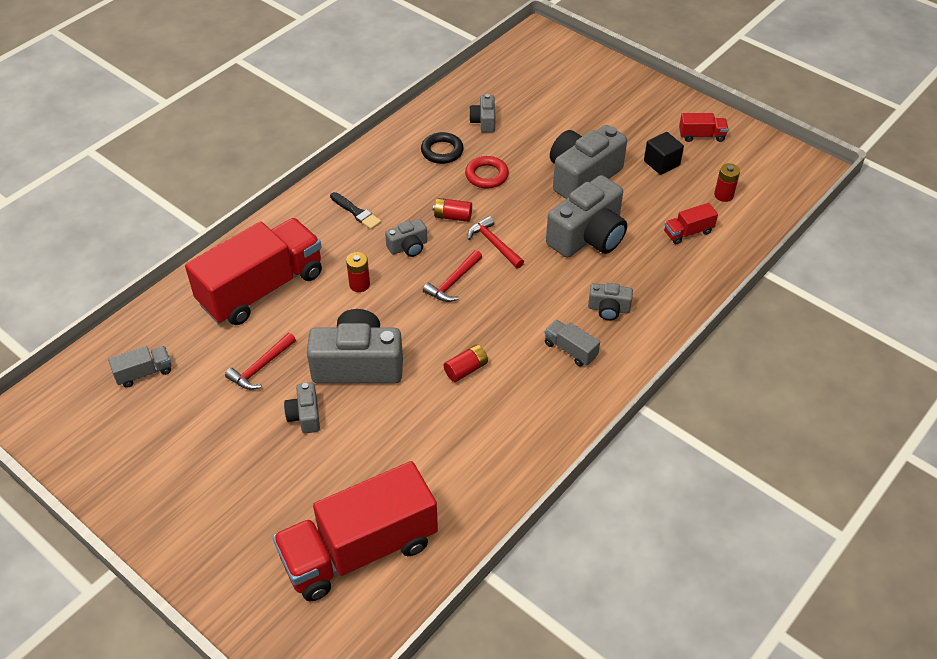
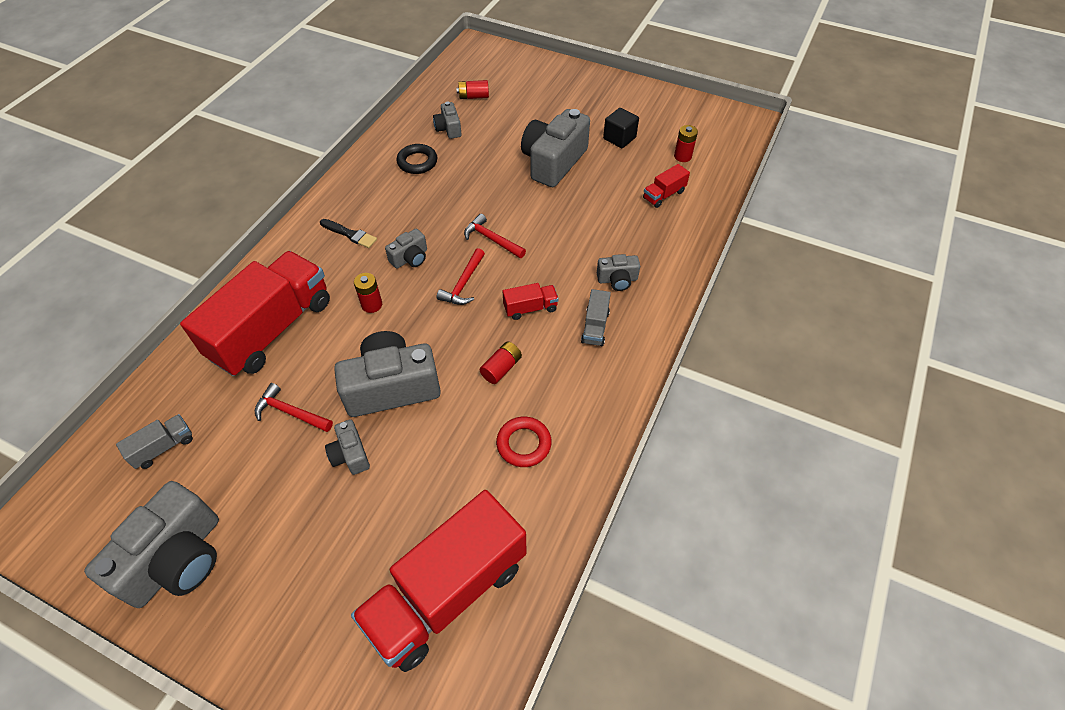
camera: 15 degrees left, 5 degrees up
red hammer [225,333,296,390] -> red hammer turned 90 degrees clockwise [255,383,333,432]
red battery [433,198,472,222] -> red battery moved to [457,80,489,99]
red ring [465,156,509,188] -> red ring moved to [496,417,552,467]
grey truck [544,320,600,366] -> grey truck turned 105 degrees counterclockwise [581,289,611,346]
grey camera [546,175,627,258] -> grey camera moved to [84,481,219,608]
red truck [679,113,728,142] -> red truck moved to [503,283,559,320]

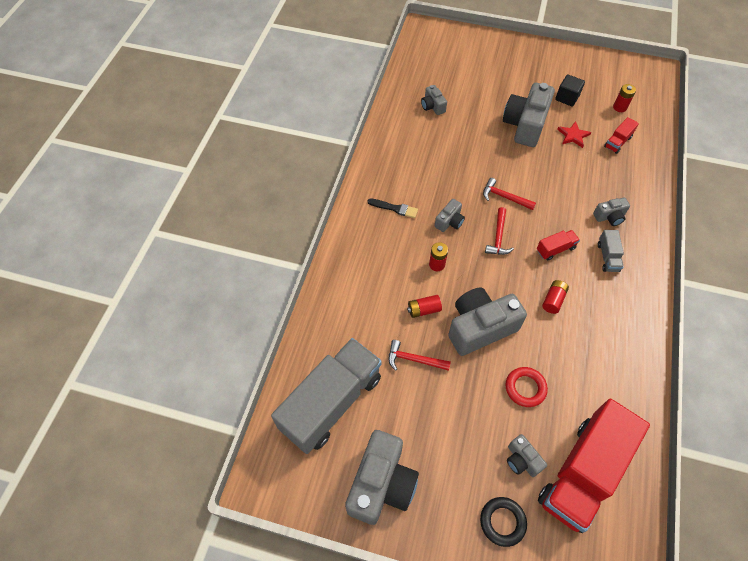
camera: 10 degrees left, 5 degrees up
grey truck [116,414,193,469] -> grey truck [271,338,382,454], size x2.42
red truck [180,251,330,376] -> none
grey camera [325,419,370,475] -> grey camera moved to [507,434,547,477]
black ring [396,144,437,174] -> black ring moved to [480,497,527,547]
red battery [457,80,489,99] -> red battery moved to [407,295,442,318]
red ring [496,417,552,467] -> red ring moved to [505,367,548,407]
none -> red star [557,121,591,148]

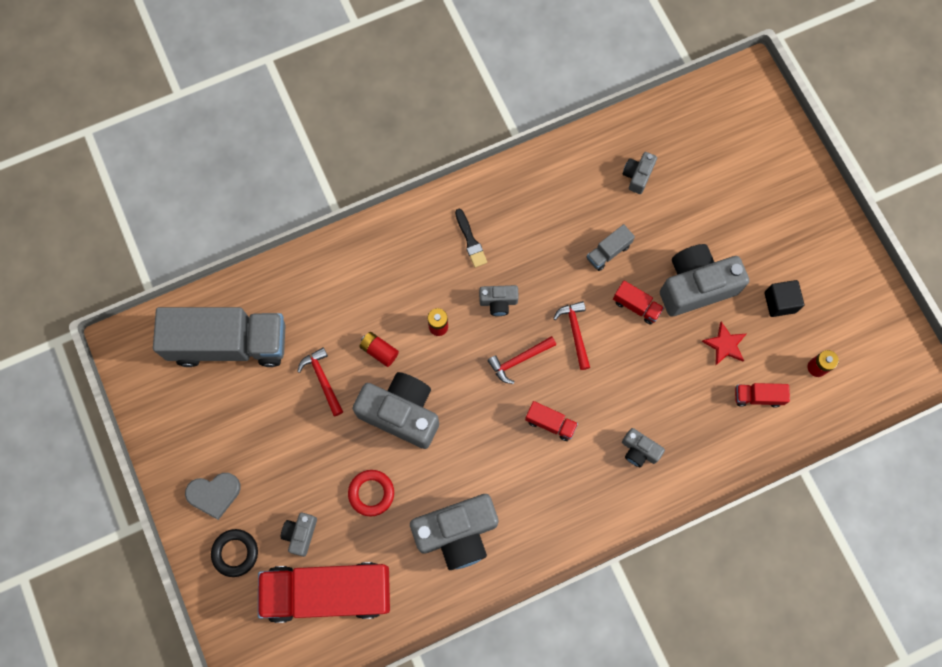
camera: 50 degrees right, 15 degrees up
grey camera [345,430,419,525] -> grey camera moved to [410,494,498,570]
red battery [542,280,569,314] -> none
grey truck [598,230,624,272] -> grey truck moved to [586,224,635,271]
none -> grey heart [185,473,241,520]
none -> red truck [613,281,664,325]

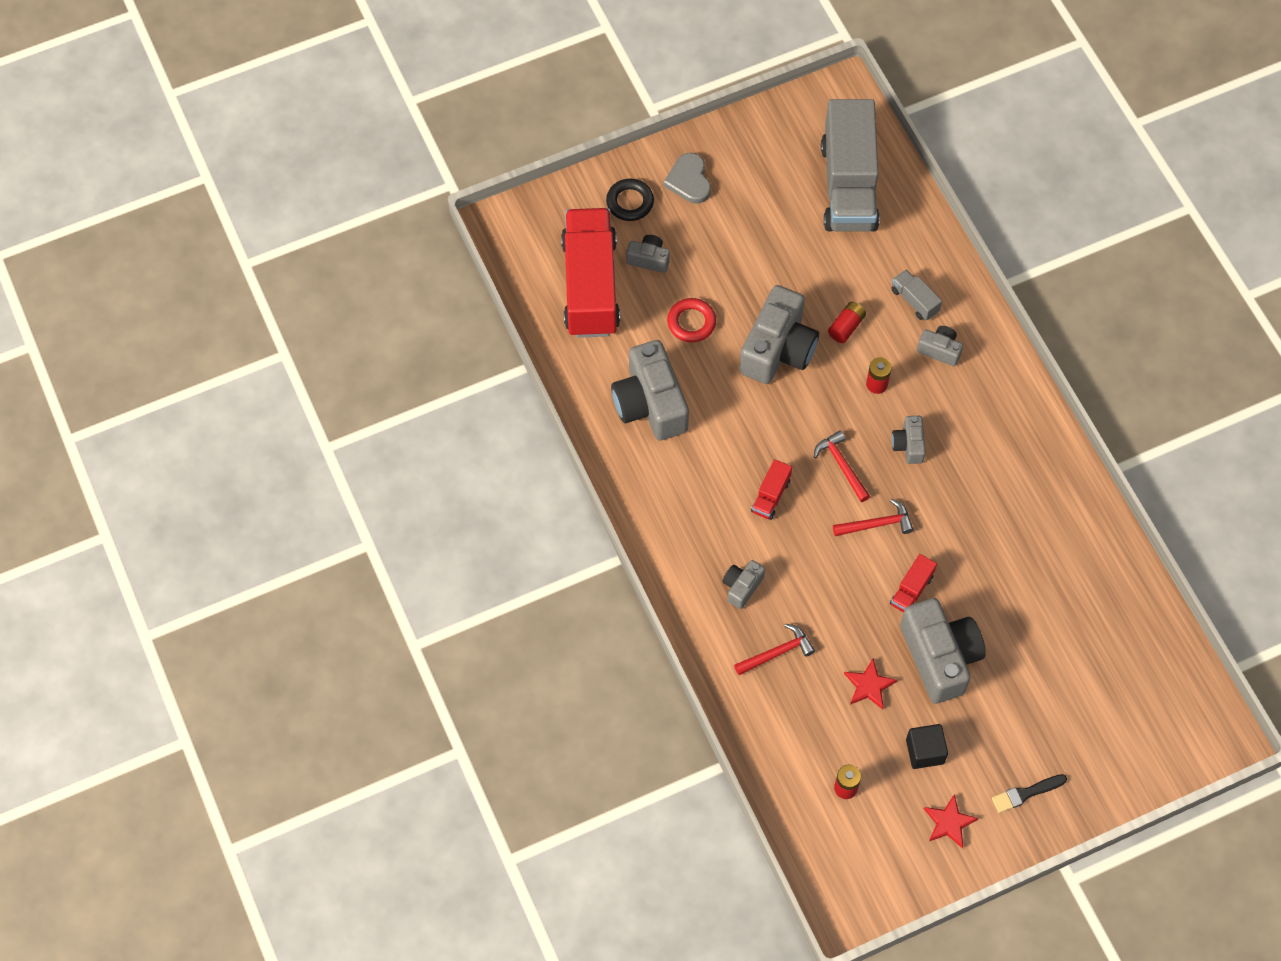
camera: 90 degrees right, 10 degrees down
red hammer [297,347,343,416] -> red hammer moved to [734,624,815,675]
black brush [455,209,487,267] -> black brush moved to [992,774,1067,813]
grey truck [586,224,635,271] -> grey truck moved to [891,270,942,321]
grey camera [623,152,657,194] -> grey camera moved to [917,326,963,366]
red truck [735,383,790,408] -> none
none -> red star [924,794,978,848]

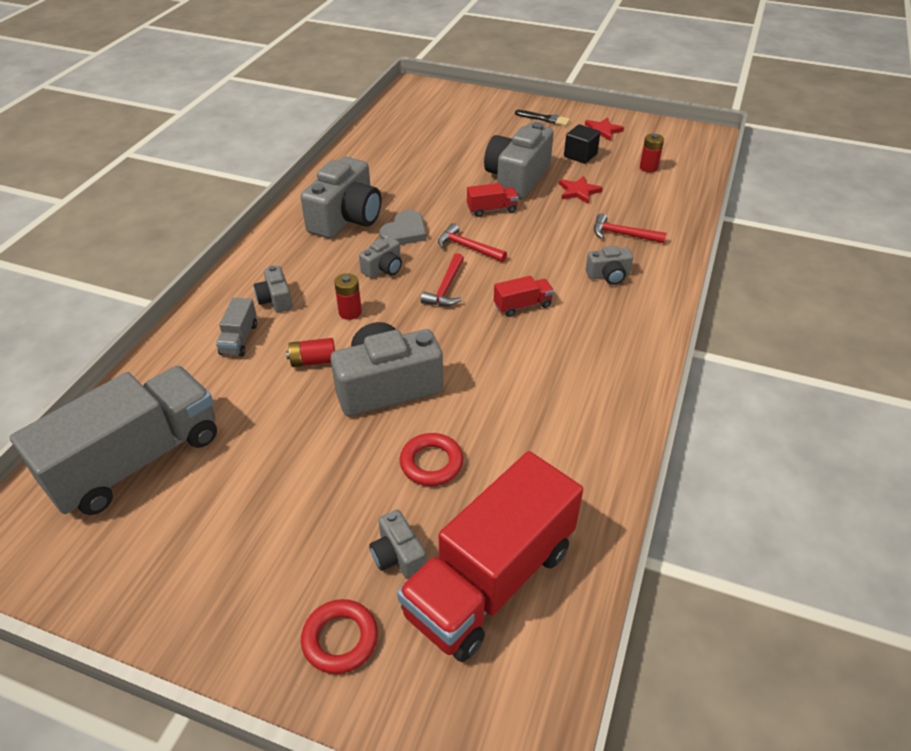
camera: 135 degrees left, 20 degrees down
black ring [606,179,654,221] -> red ring [301,599,378,674]
grey camera [611,340,689,440] -> grey camera moved to [300,157,381,238]
grey heart [663,153,711,204] -> grey heart moved to [379,210,427,245]

